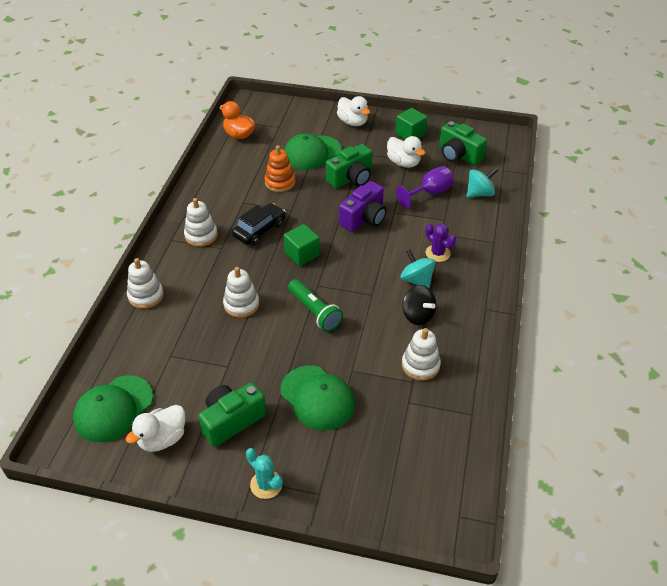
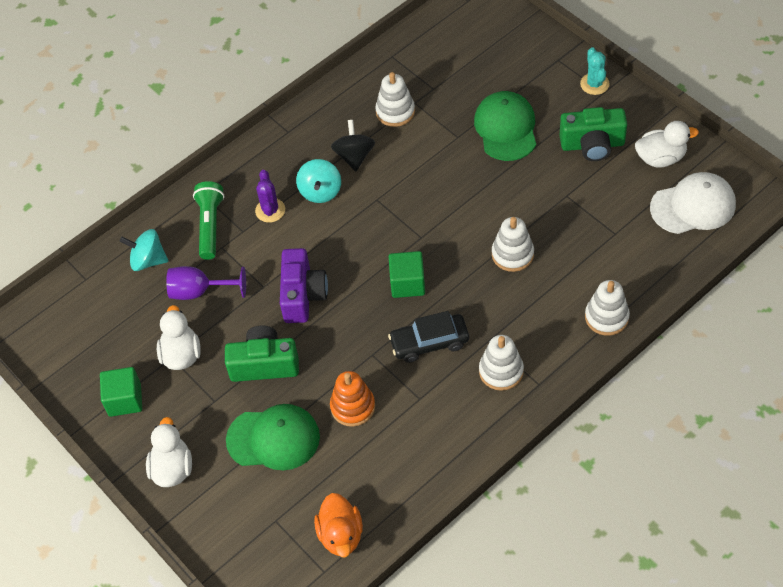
camera: 140 degrees left, 10 degrees up
green cap [73,375,153,442] -> white cap [650,172,736,234]
green flashlight [288,279,343,332] -> green flashlight moved to [193,181,224,260]
purple camera [339,181,386,232] -> purple camera turned 105 degrees clockwise [280,248,328,323]
green camera [439,121,487,166] -> none

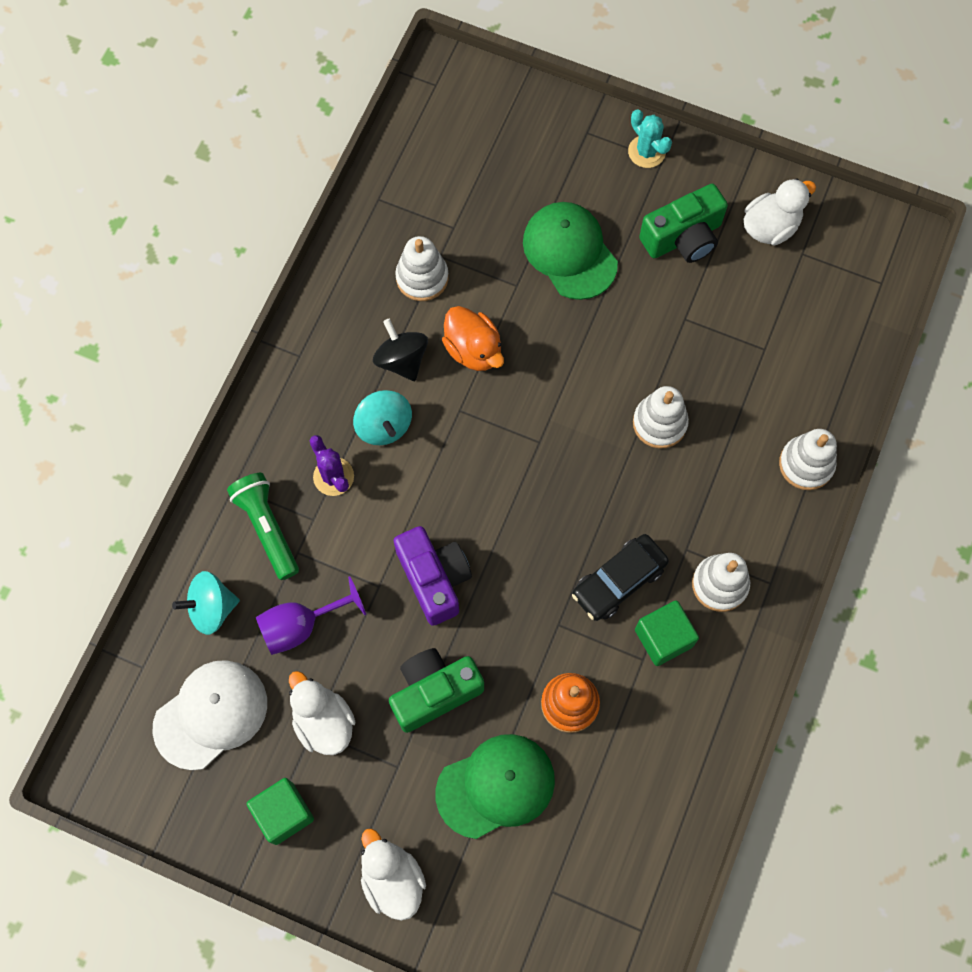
camera: 30 degrees left, 15 degrees up
orange duck [314,493,363,557] -> orange duck moved to [442,306,504,371]
green cube [388,251,425,298] -> green cube moved to [635,600,699,666]
white cap [650,172,736,234] -> white cap moved to [152,660,267,770]

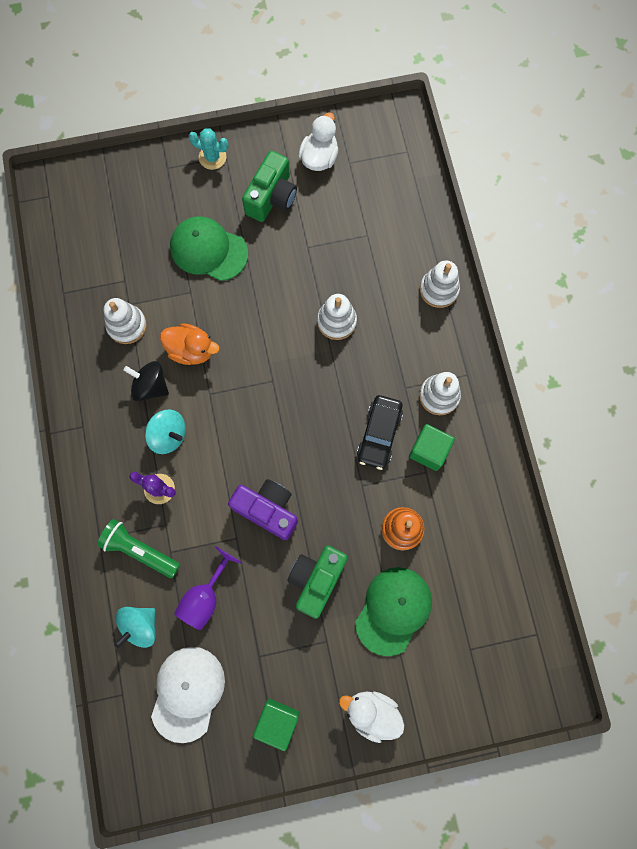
camera: 35 degrees left, 5 degrees up
white duck [289,671,355,755] -> none

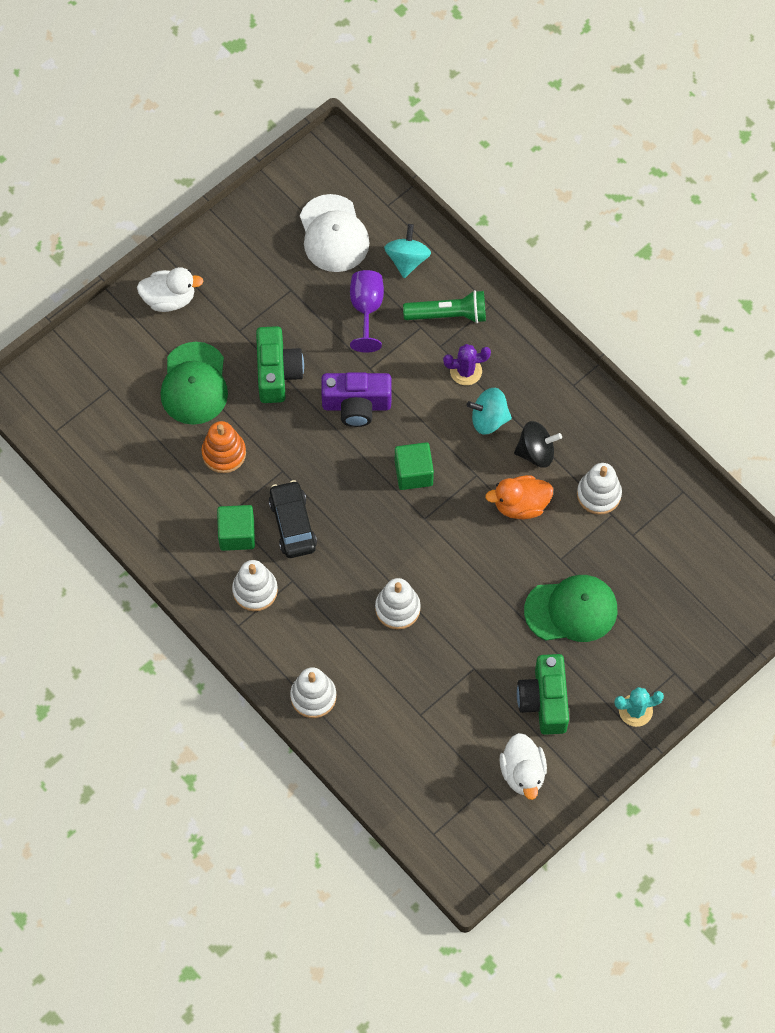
camera: 150 degrees right, 10 degrees down
green cube [253,699,299,751] -> green cube moved to [395,442,434,490]

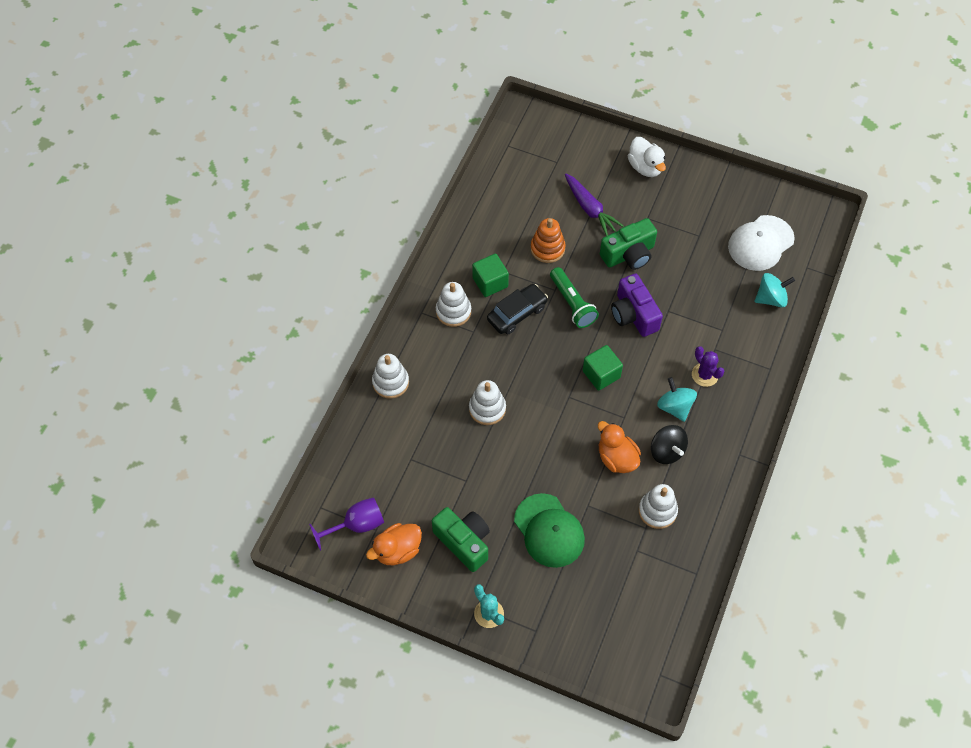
camera: 65 degrees right, 5 degrees down
green cap [160,342,228,425] -> purple carrot [565,173,624,236]
purple goblet [350,270,384,353] -> purple goblet moved to [309,497,384,551]
green flashlight [403,290,486,323] -> green flashlight moved to [550,267,599,328]
white duck [500,733,547,800] -> orange duck [366,523,422,565]
green camera [517,654,569,735] -> green camera turned 75 degrees clockwise [432,507,490,572]

